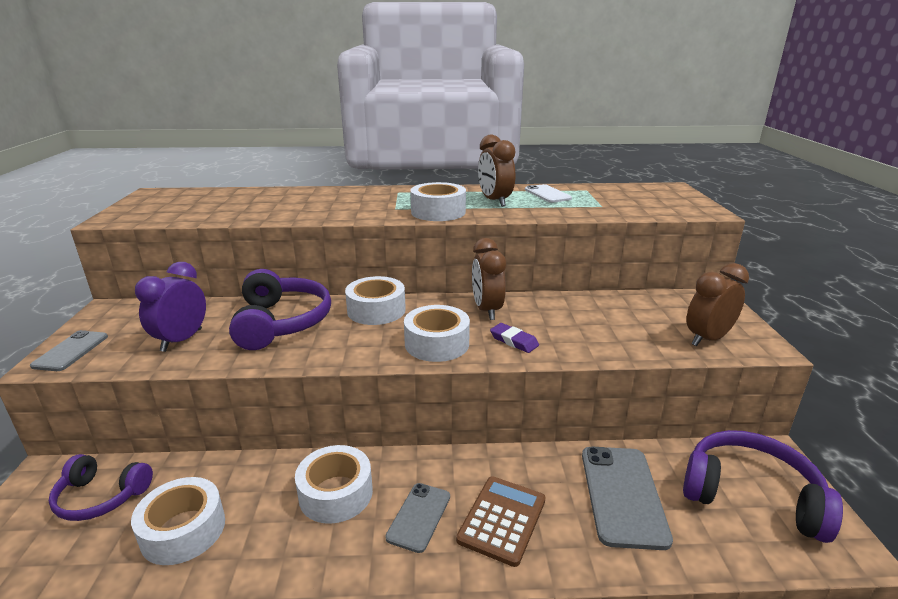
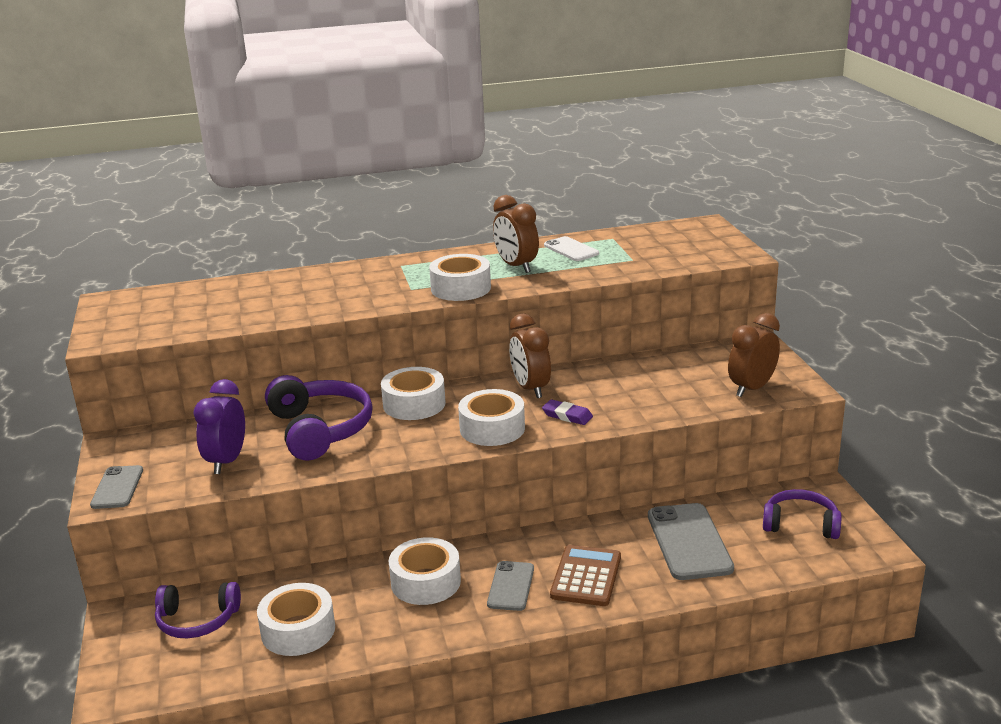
camera: 10 degrees left, 0 degrees up
purple headphones [683,430,843,543] -> purple headphones [763,489,841,539], size x0.64

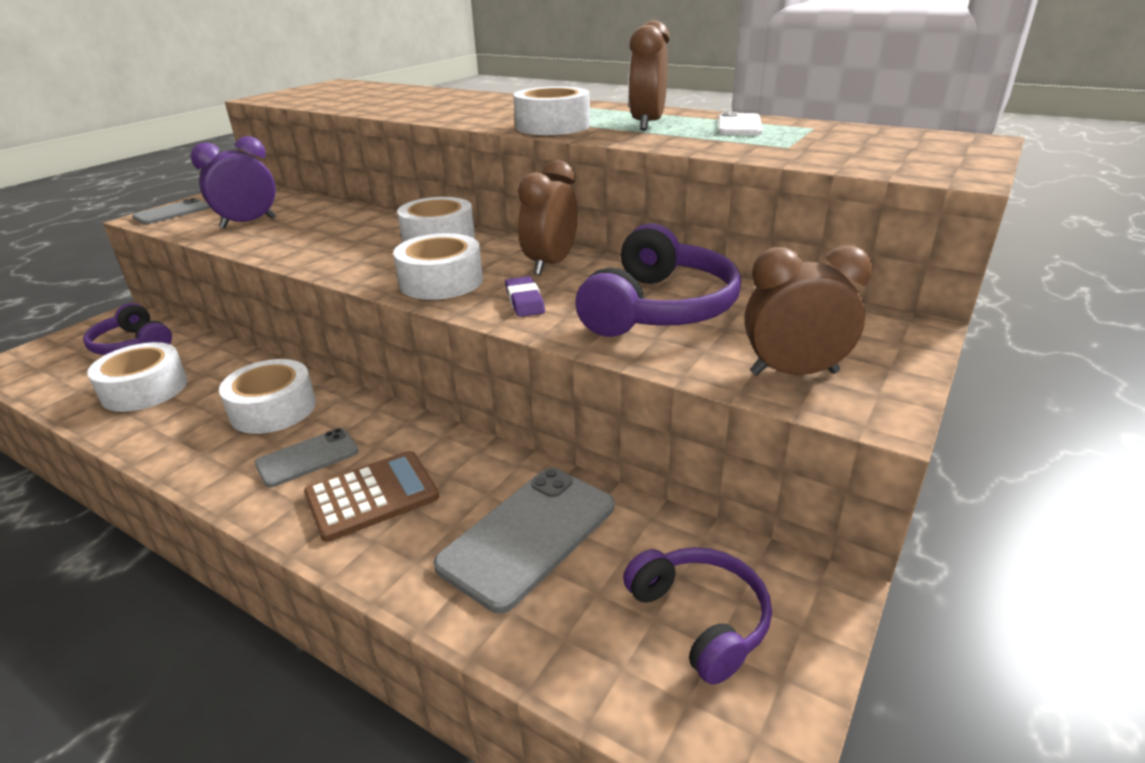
camera: 45 degrees right, 5 degrees up
purple headphones [265,375,373,461] -> purple headphones moved to [575,223,741,337]

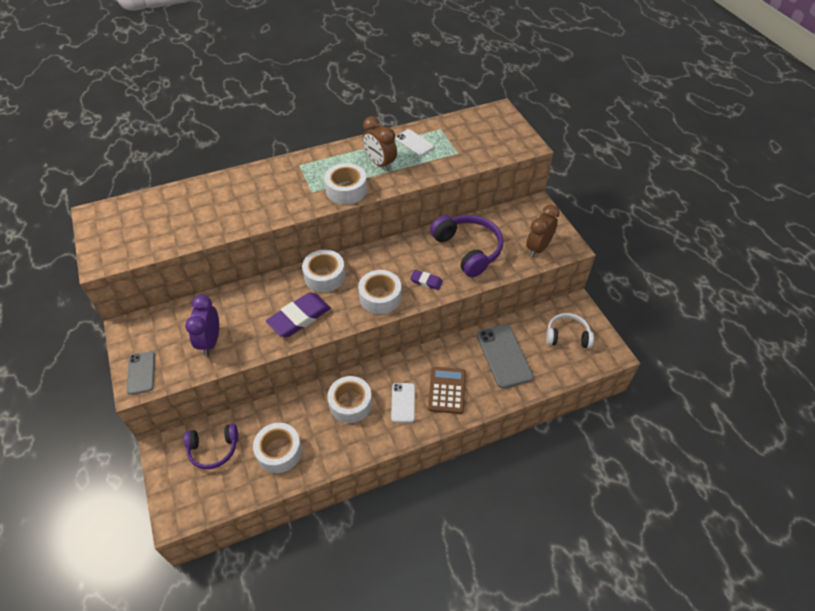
camera: 55 degrees left, 20 degrees up
grey phone [255,428,359,487] -> white phone [391,383,415,422]
brown clock [518,160,578,275] -> none
purple headphones [623,547,772,685] -> white headphones [546,313,594,348]
none -> purple eraser [266,292,331,337]

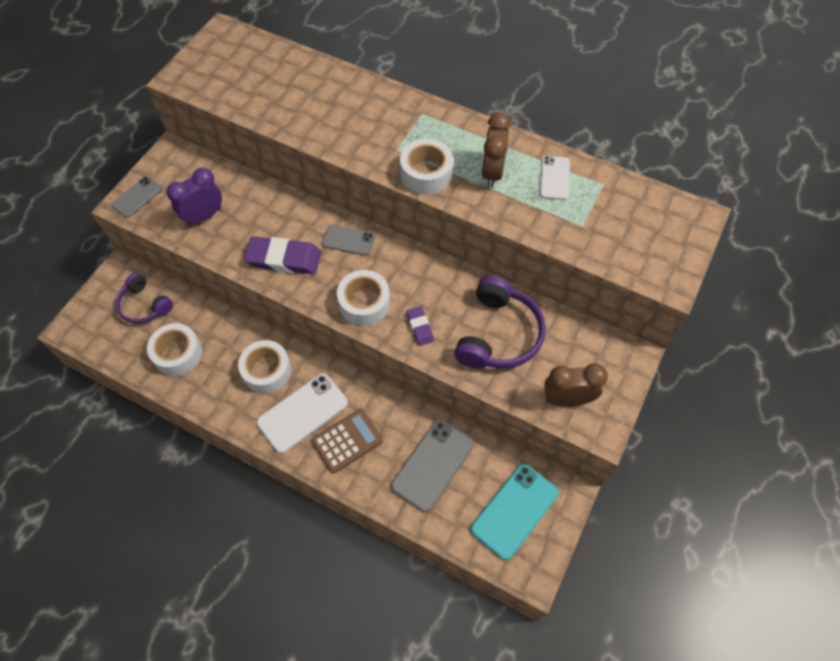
camera: 50 degrees right, 10 degrees up
white tape [302,250,345,292] -> grey phone [322,225,375,256]
white phone [391,383,415,422] -> white phone [257,373,348,453], size x1.68
white headphones [546,313,594,348] -> turquoise phone [471,464,559,560]

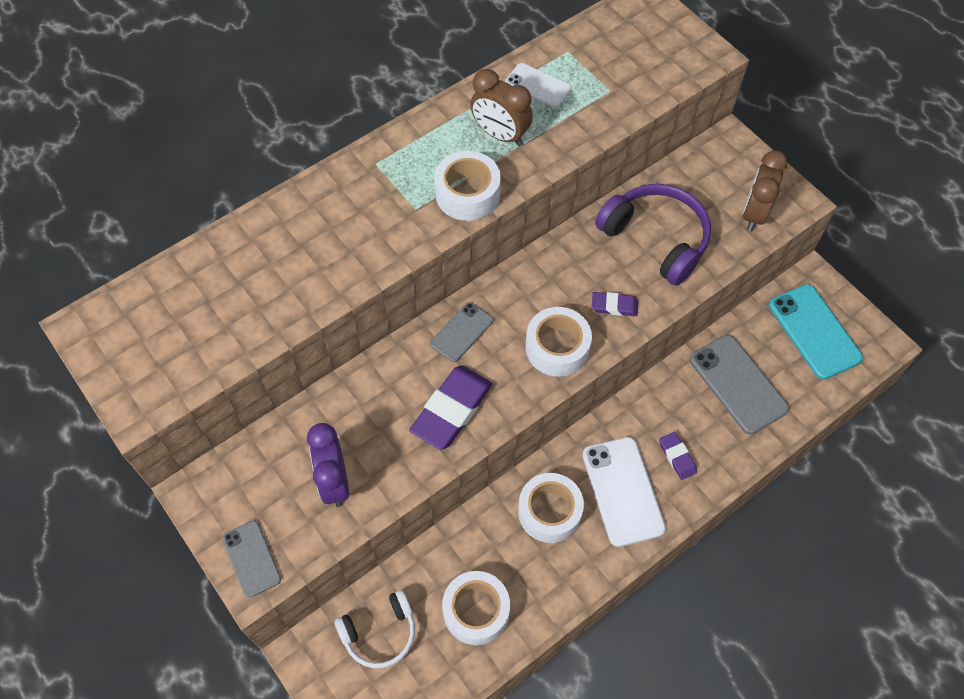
camera: 65 degrees left, 0 degrees up
purple headphones [115,273,173,324] -> white headphones [335,590,415,668]
brown calculator [312,409,383,474] -> purple eraser [659,432,697,480]

